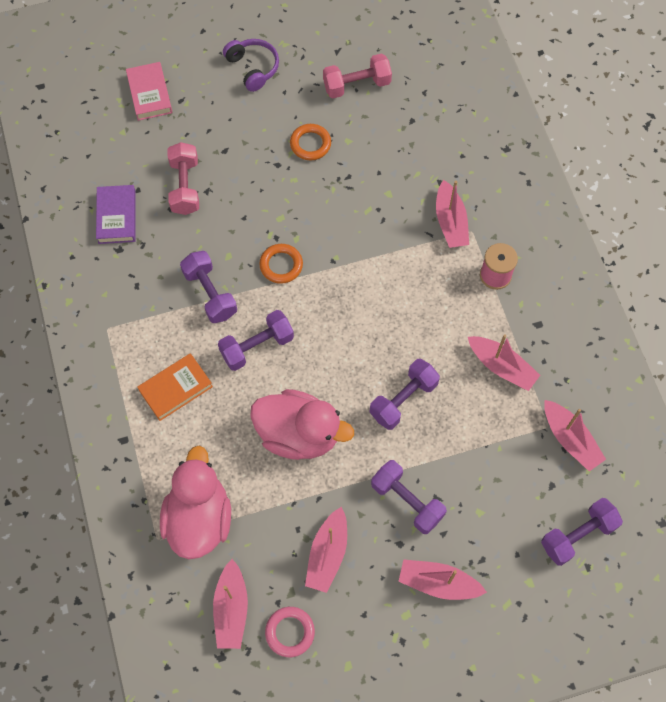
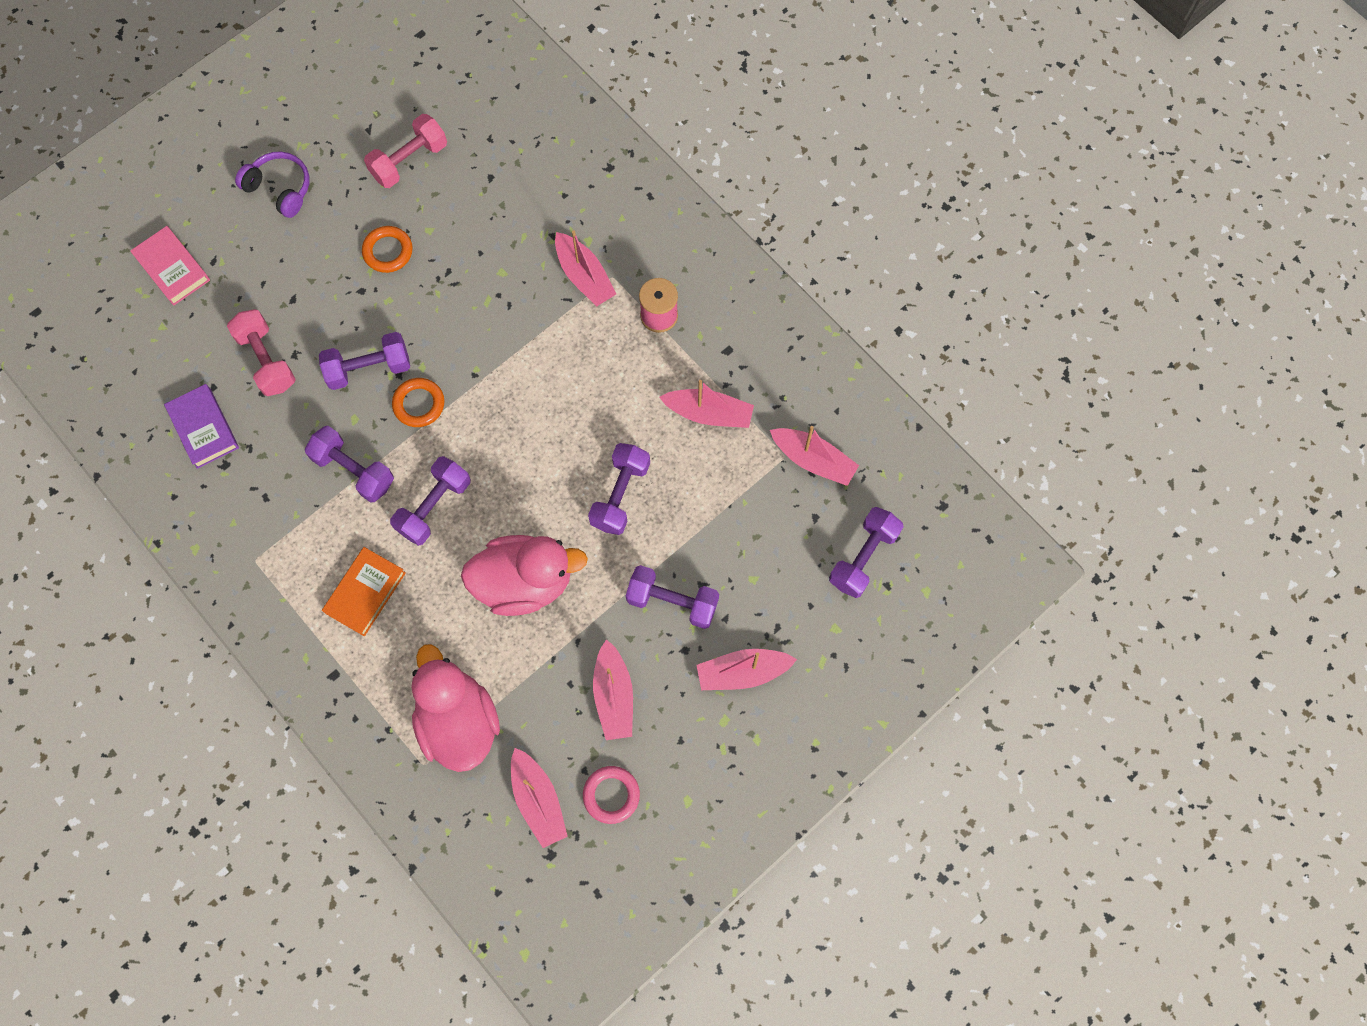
camera: 25 degrees left, 5 degrees up
none -> purple dumbbell [319,332,410,390]

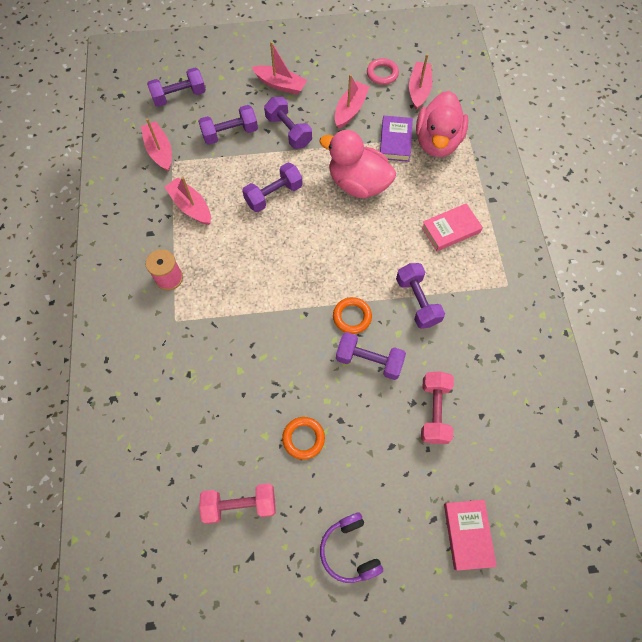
camera: 145 degrees left, 5 degrees down
purple book [164,384,239,469] -> purple book moved to [380,116,413,162]
orange book [322,547,406,636] -> pink book [421,203,483,251]
purple dumbbell [390,456,470,546] -> purple dumbbell moved to [198,105,258,145]
pink boat [555,231,616,307] -> none

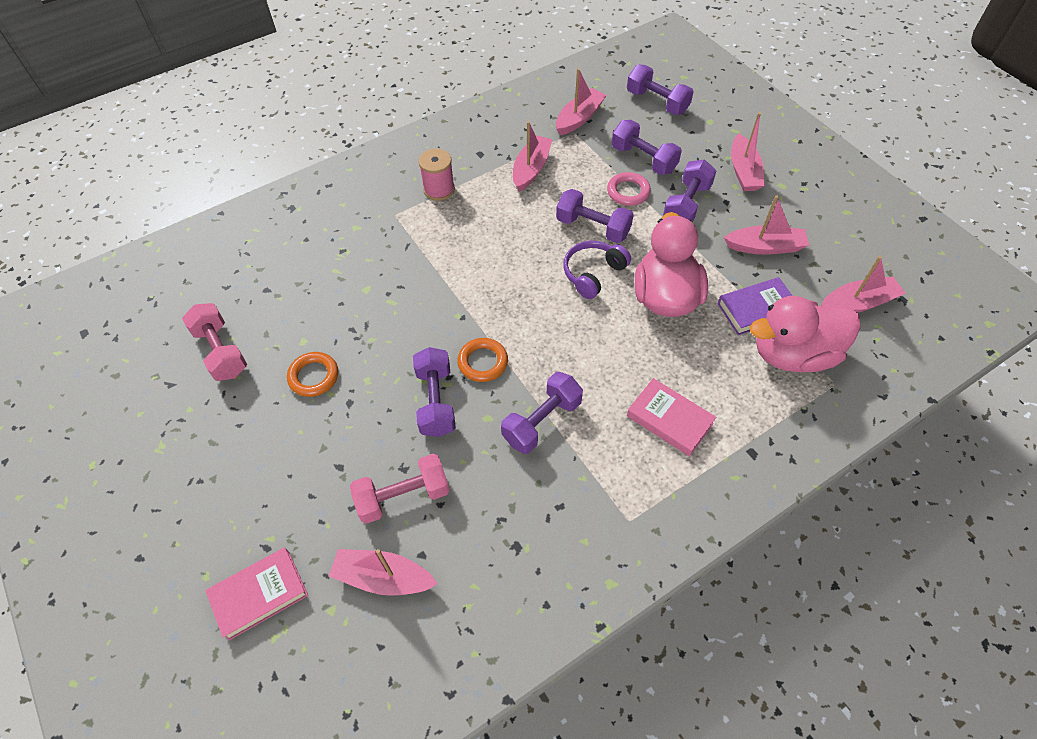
camera: 65 degrees right, 10 degrees down
purple headphones [320,512,383,583] -> purple headphones moved to [563,241,631,299]
pink ring [367,58,399,85] -> pink ring moved to [607,172,651,206]
none -> pink boat [329,549,438,596]

